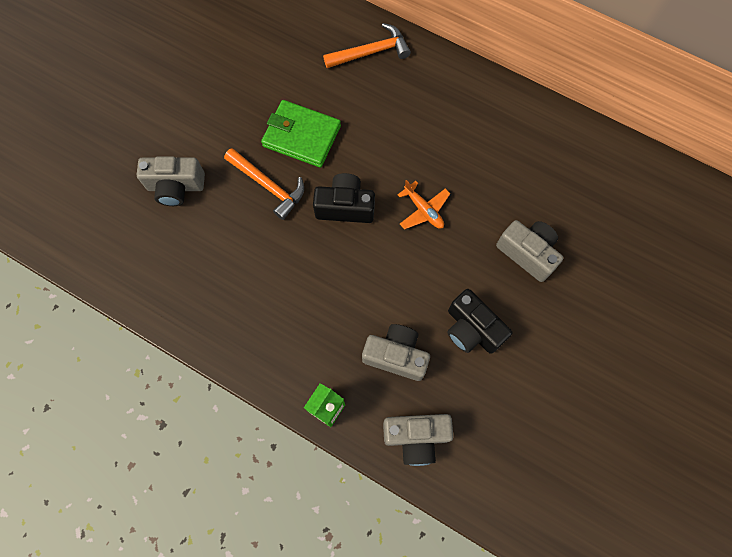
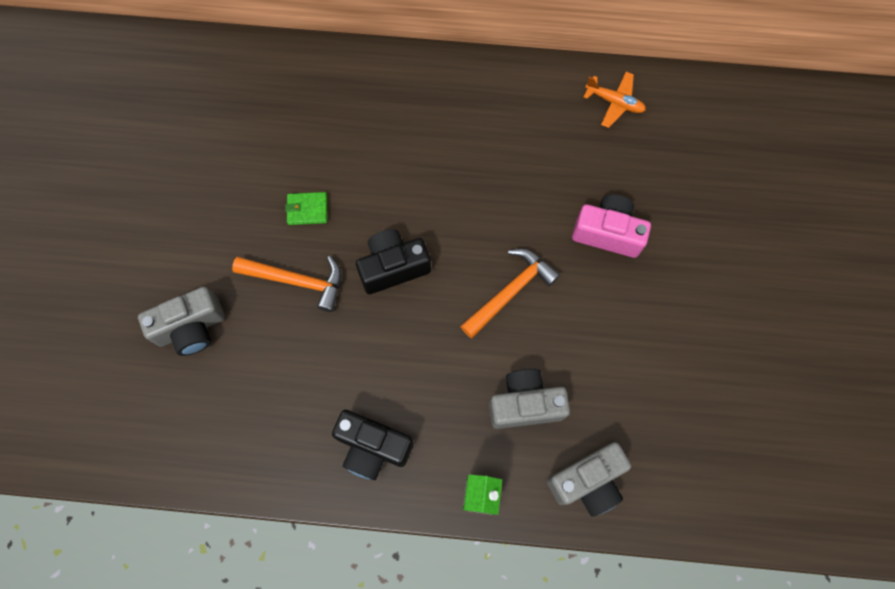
camera: 25 degrees left, 0 degrees up
green wallet [261,100,341,168] -> green wallet [285,192,327,225], size x0.51
orange hammer [323,23,411,68] -> orange hammer moved to [460,248,560,338]
orange plane [397,180,450,230] -> orange plane moved to [584,72,646,128]
black camera [447,289,513,354] -> black camera moved to [332,410,414,480]
grey camera [496,220,563,282] -> pink camera [572,194,651,258]

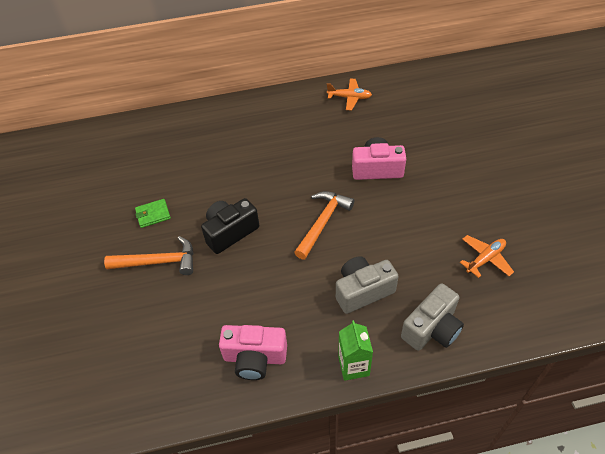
camera: 15 degrees left, 20 degrees down
grey camera [138,287,225,356] -> none
black camera [332,410,414,480] -> pink camera [219,325,287,380]
none -> orange plane [460,235,514,278]

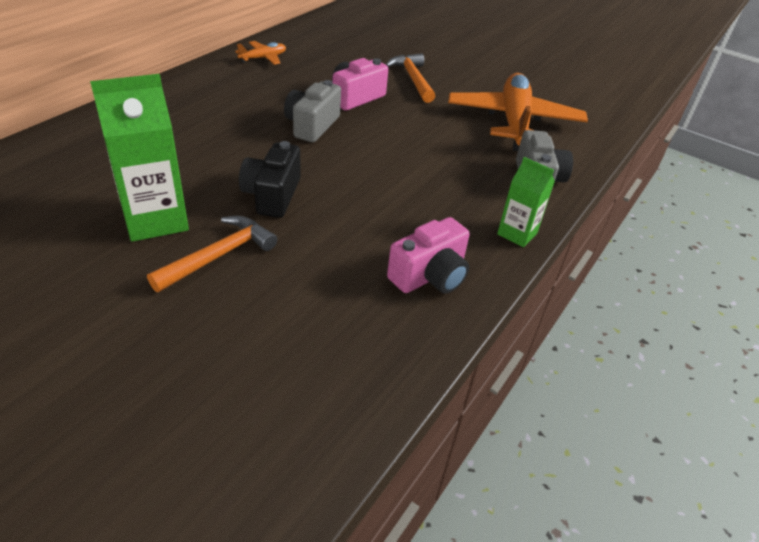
camera: 50 degrees left, 10 degrees down
green wallet [135,199,171,228] -> green carton [90,74,189,242]
orange hammer [294,191,354,260] -> orange hammer moved to [386,53,435,103]
grey camera [336,256,399,314] -> grey camera moved to [284,80,341,142]
orange plane [460,235,514,278] -> orange plane [448,73,588,151], size x2.28

